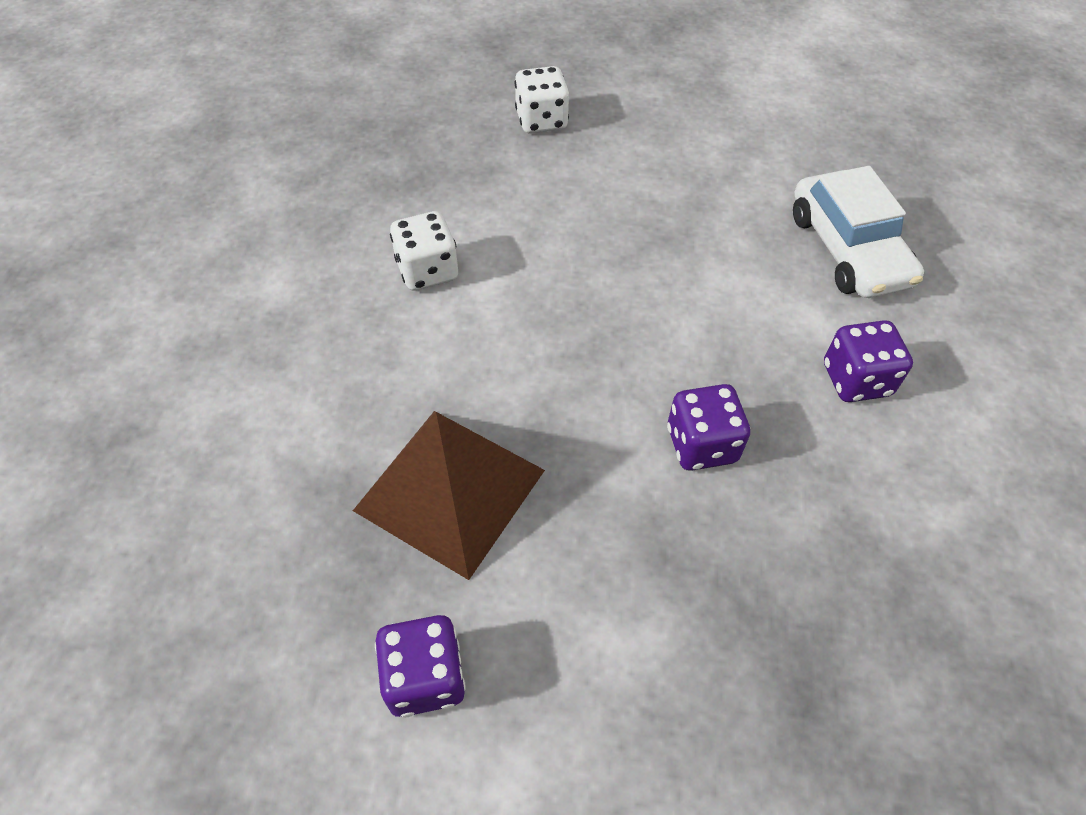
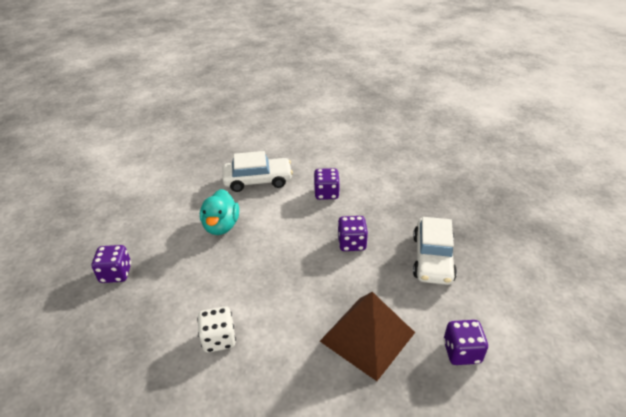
camera: 80 degrees left, 15 degrees down
white dice [514,66,569,134] -> purple dice [92,245,131,283]
none -> turquoise duck [200,189,239,235]
none -> white car [413,217,457,285]

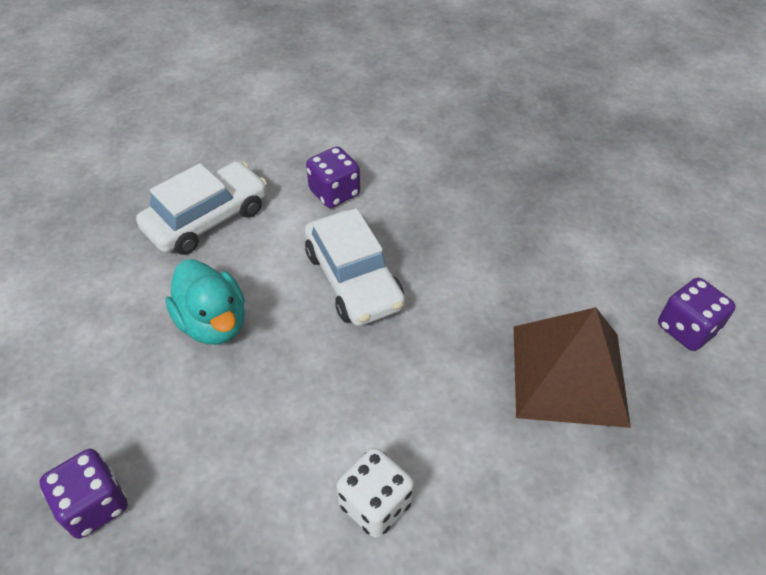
camera: 35 degrees left, 10 degrees up
purple dice [337,216,368,251] -> none
white car [413,217,457,285] -> white car moved to [305,208,405,326]

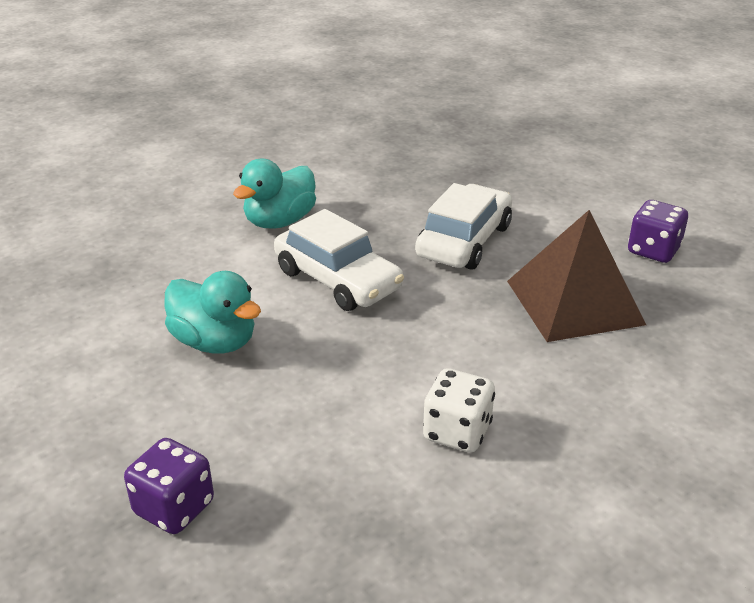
camera: 20 degrees left, 15 degrees down
white car [136,161,267,255] -> white car moved to [415,183,512,270]
purple dice [306,146,360,208] -> turquoise duck [233,158,316,229]

